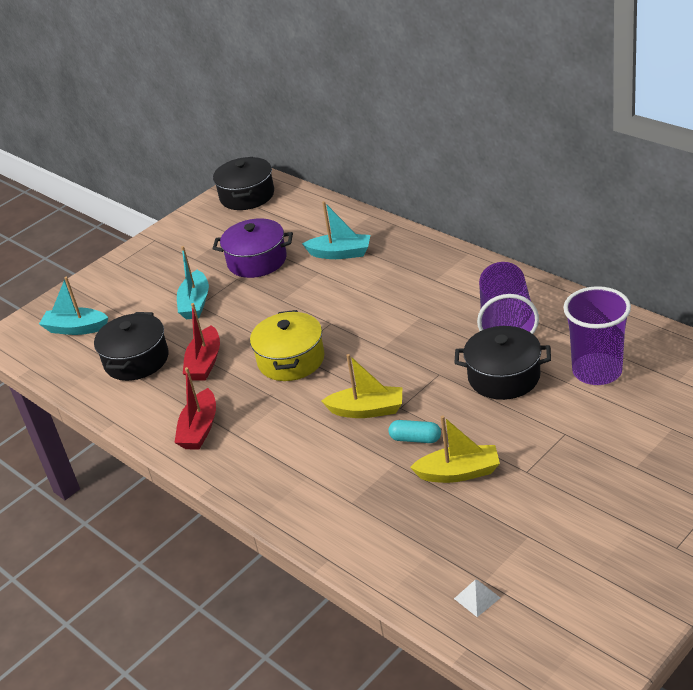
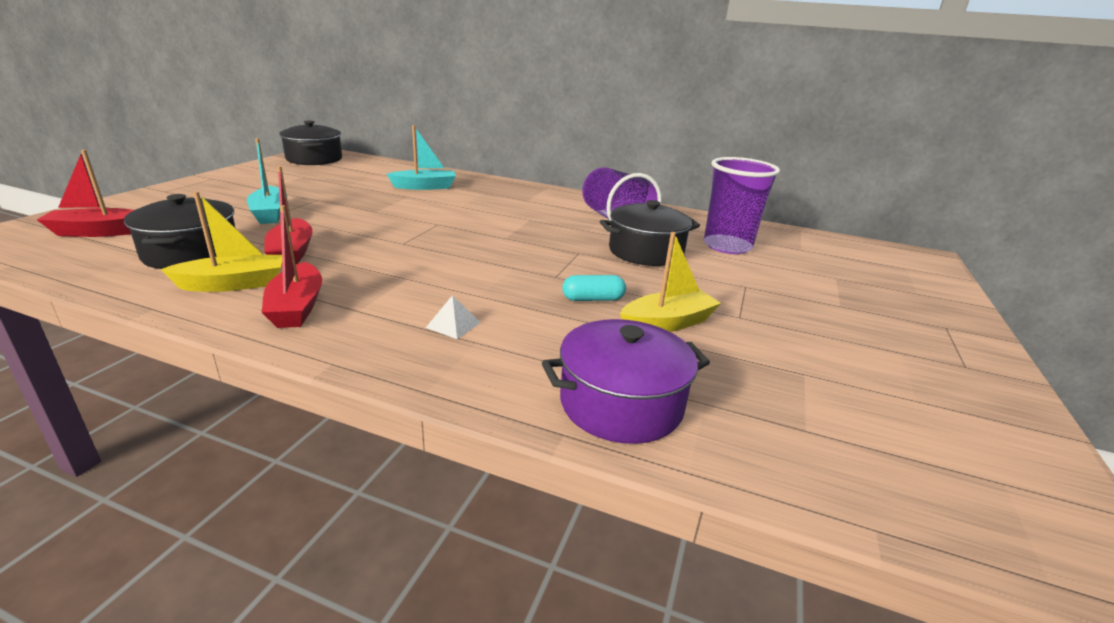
camera: 30 degrees left, 10 degrees down
turquoise boat [39,277,109,335] -> red boat [37,150,134,237]
purple pot [213,218,293,278] -> purple pot moved to [542,319,710,444]
yellow pot [250,310,325,381] -> none
yellow boat [322,354,402,418] -> yellow boat moved to [161,191,282,292]
white pyramid [454,580,500,617] -> white pyramid moved to [426,295,480,339]

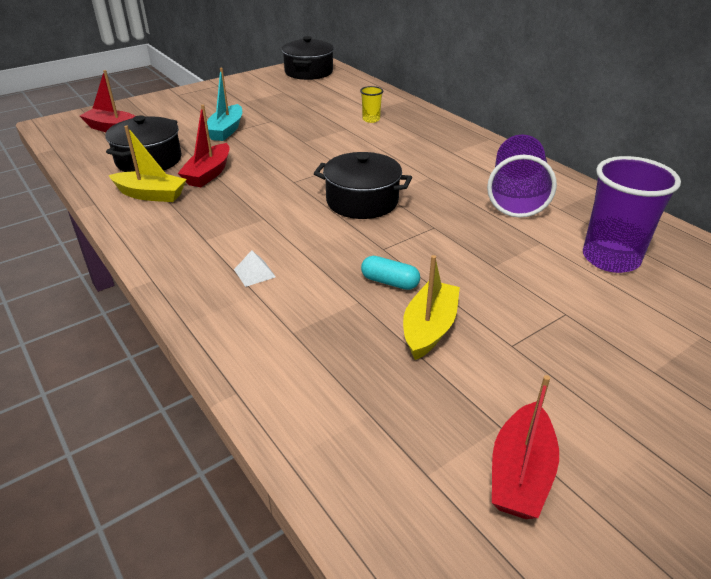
camera: 35 degrees right, 10 degrees up
red boat [262,205,322,328] -> red boat moved to [492,375,559,519]
turquoise boat [387,125,456,190] -> yellow cup [360,86,383,123]
purple pot [542,319,710,444] -> none
black pot [600,200,700,266] -> black pot moved to [314,152,412,219]
yellow boat [620,232,721,332] -> yellow boat turned 75 degrees counterclockwise [403,255,460,360]

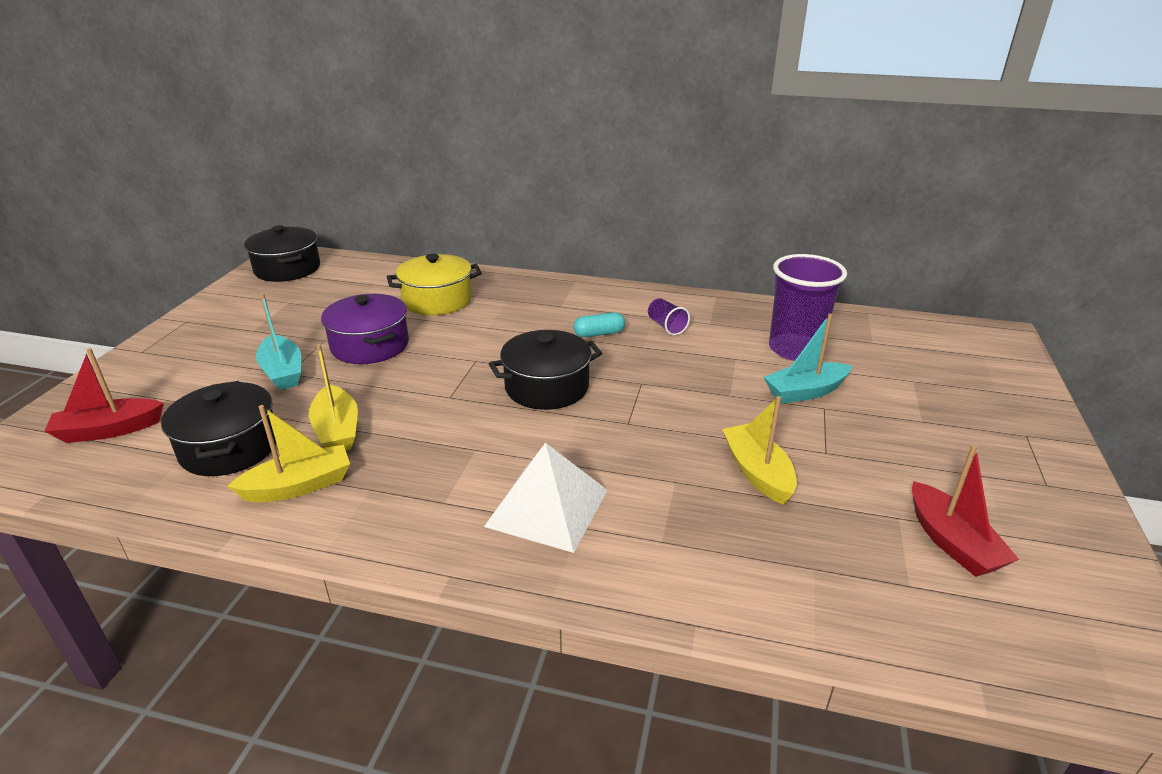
camera: 40 degrees left, 5 degrees down
red boat [178,105,229,187] -> yellow boat [309,344,358,450]
white pyramid [234,250,276,287] -> white pyramid [484,443,608,553], size x2.38
yellow cup [360,86,383,123] -> yellow pot [387,254,482,315]
turquoise capsule [361,256,420,290] -> turquoise capsule moved to [574,312,625,337]
purple cup [487,135,557,218] -> purple cup [648,298,690,335], size x0.46
none -> purple pot [321,294,409,364]
none -> turquoise boat [764,314,852,404]

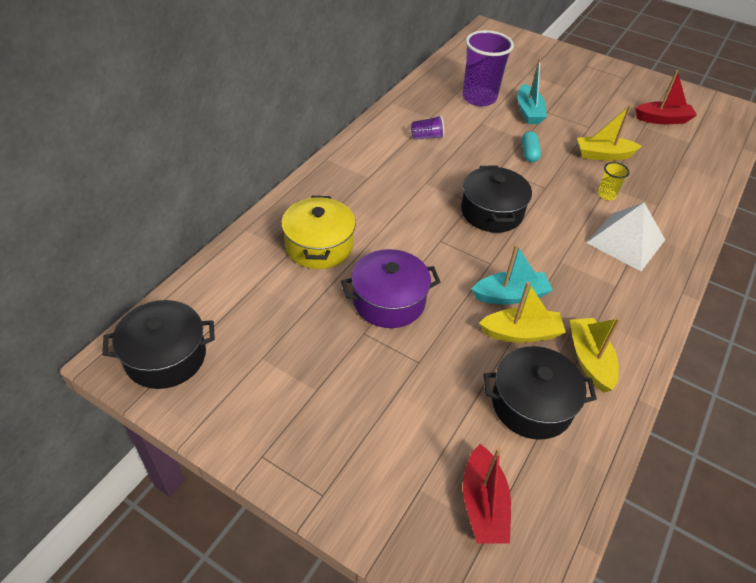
camera: 75 degrees left, 15 degrees up
turquoise boat [256,293,301,390] -> turquoise boat moved to [471,244,553,305]
turquoise capsule [574,312,625,337] -> turquoise capsule moved to [522,131,541,162]
none -> yellow cup [598,162,629,200]

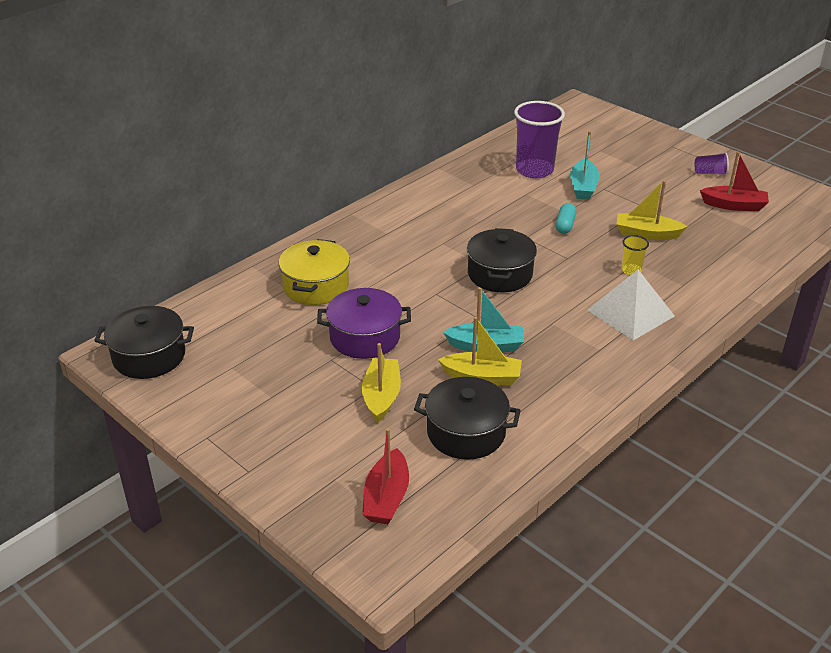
camera: 15 degrees right, 10 degrees down
purple cup [411,115,444,140] -> purple cup moved to [695,152,729,175]
yellow boat [570,318,621,393] -> yellow boat moved to [362,343,401,422]

